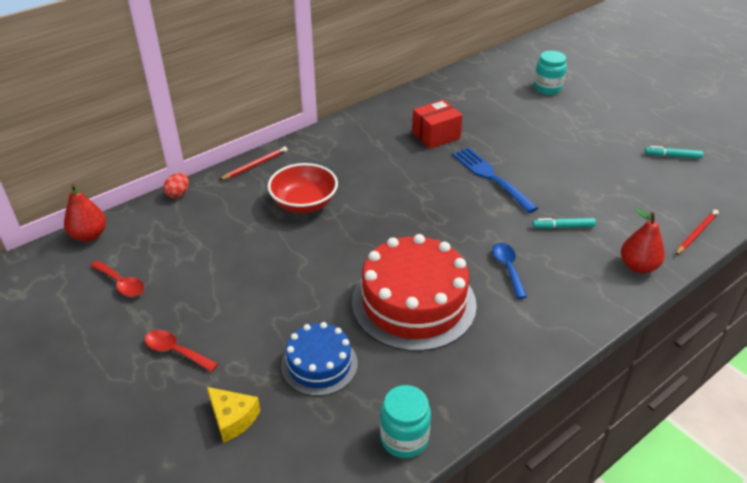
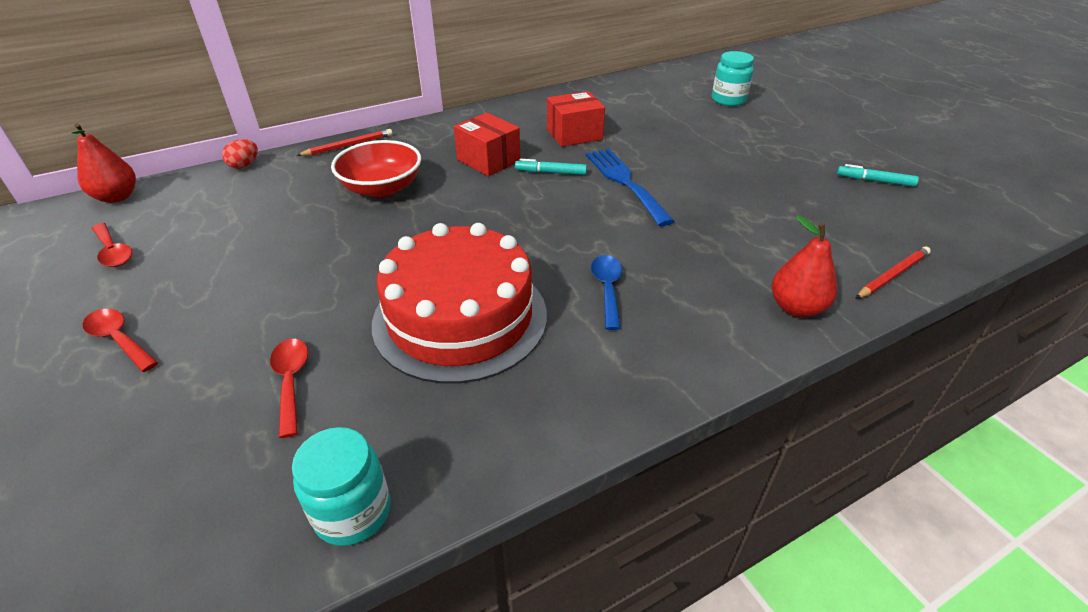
camera: 10 degrees right, 0 degrees up
yellow cheese [207,387,260,443] -> none
blue cake [281,322,358,396] -> red spoon [270,339,308,438]
turquoise marker [532,218,596,229] -> turquoise marker moved to [515,159,587,175]
none -> red box [454,113,520,176]

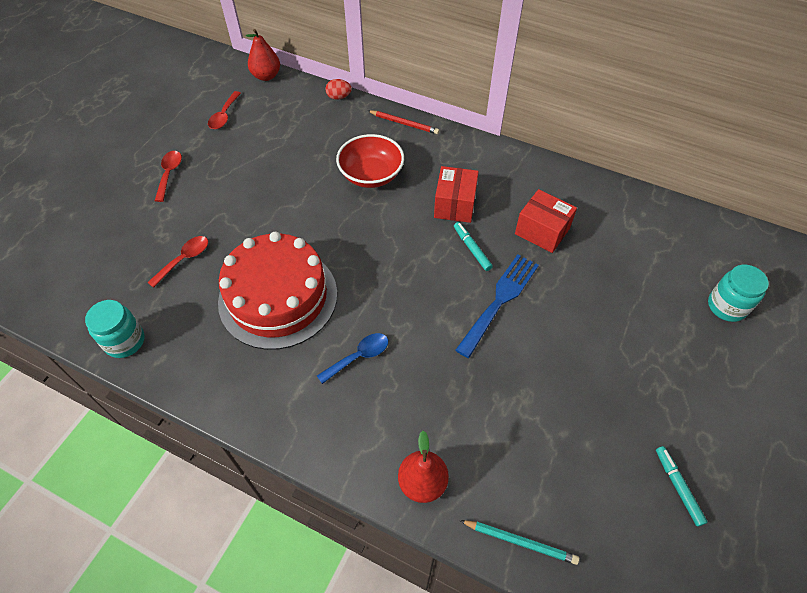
camera: 55 degrees right, 15 degrees up
red pencil [855,246,931,299] -> turquoise pencil [460,520,579,565]

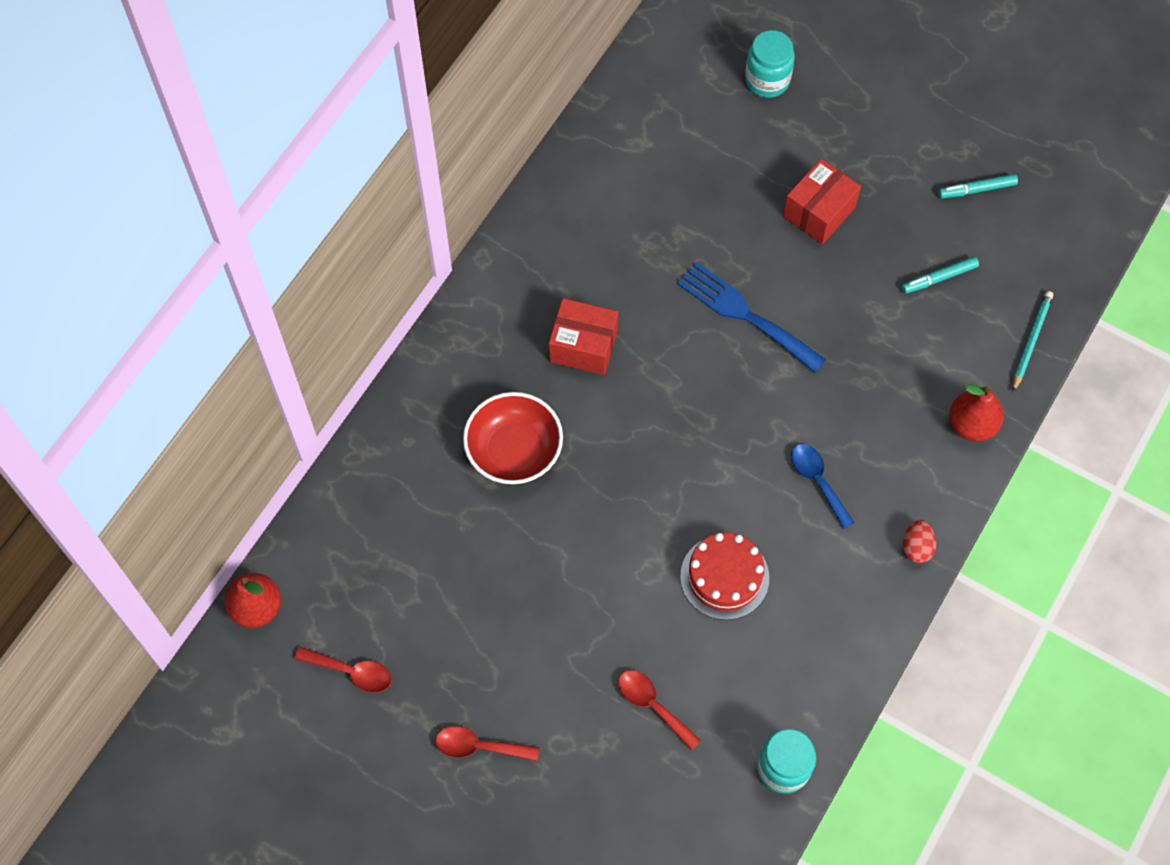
camera: 85 degrees left, 10 degrees up
red cake [218,232,337,350] -> red cake [680,532,769,620], size x0.57
red egg [325,79,352,100] -> red egg moved to [903,520,936,563]
red pencil [368,110,439,134] -> none
turquoise marker [454,222,493,271] -> turquoise marker moved to [902,256,979,294]
red box [515,189,577,253] -> red box moved to [783,159,861,244]

